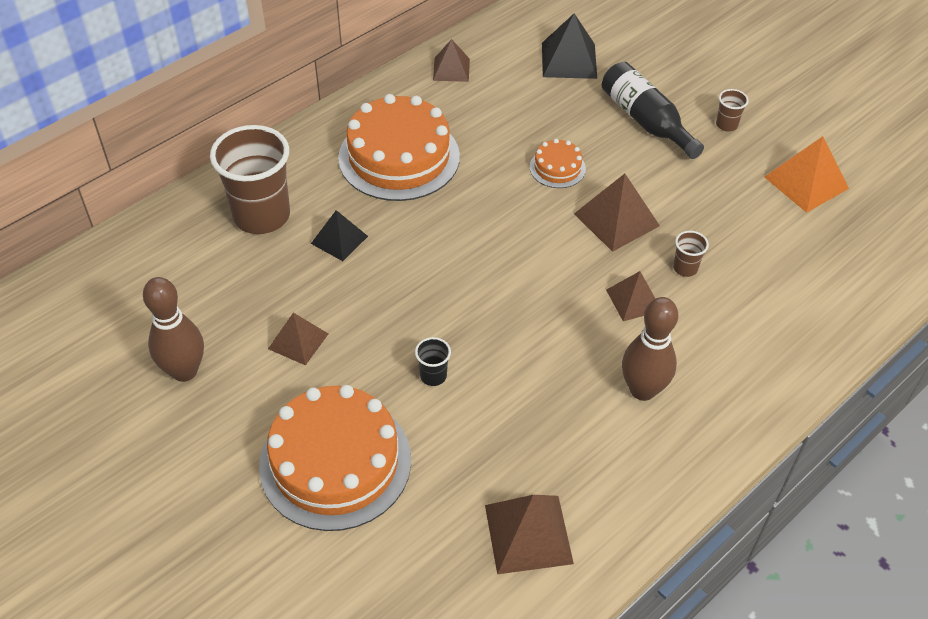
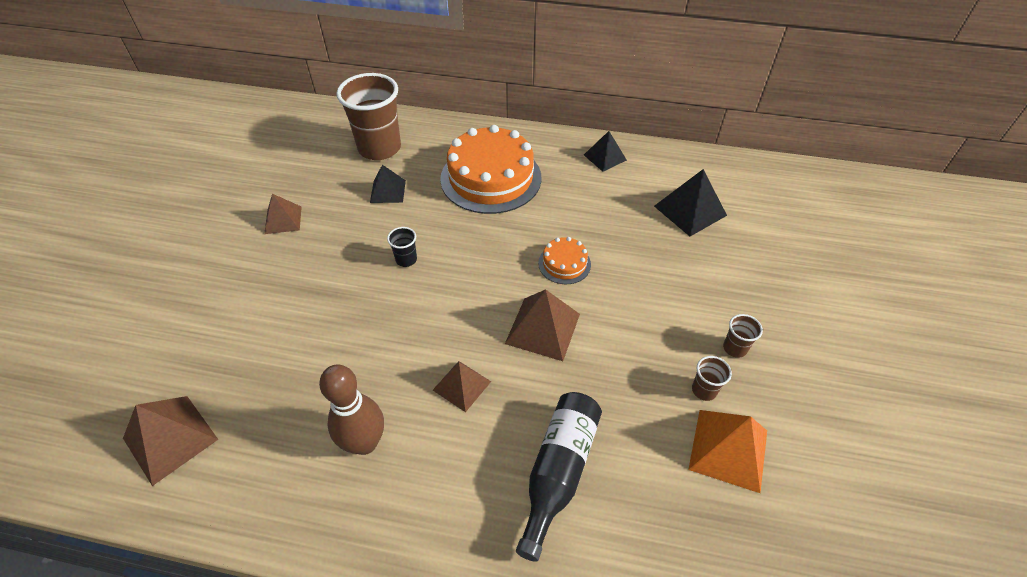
camera: 55 degrees right, 0 degrees up
brown bowling pin [143,277,204,382] -> none
orange cake [259,385,411,531] -> none
black cup [415,337,451,386] -> black cup moved to [387,227,417,267]
brown pyramid [433,39,470,82] -> black pyramid [584,131,627,172]
black bottle [602,62,704,159] -> black bottle moved to [516,392,602,562]
brown cup [673,231,709,277] -> brown cup moved to [692,356,732,401]

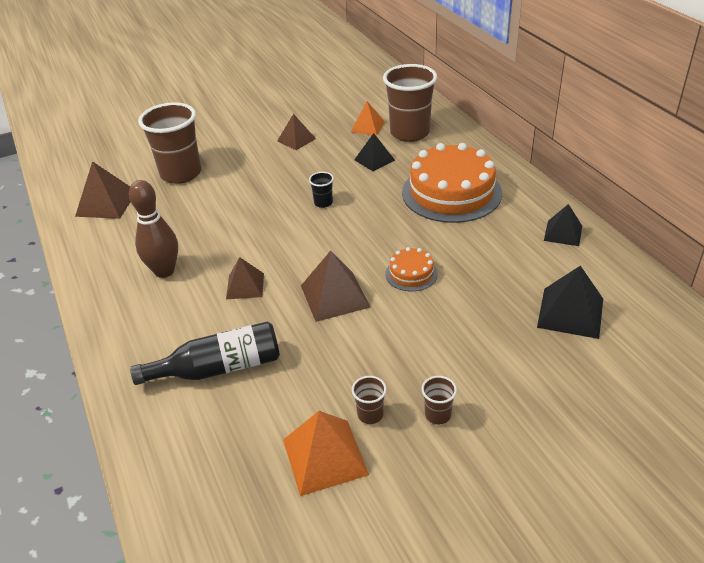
camera: 55 degrees right, 10 degrees down
none -> brown cup [138,102,201,184]
none -> orange pyramid [351,101,385,136]

